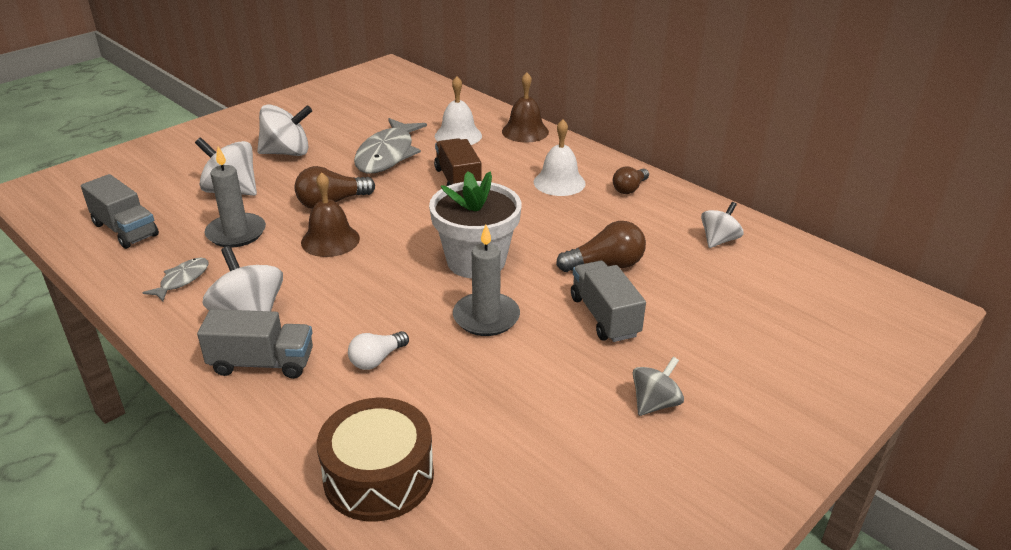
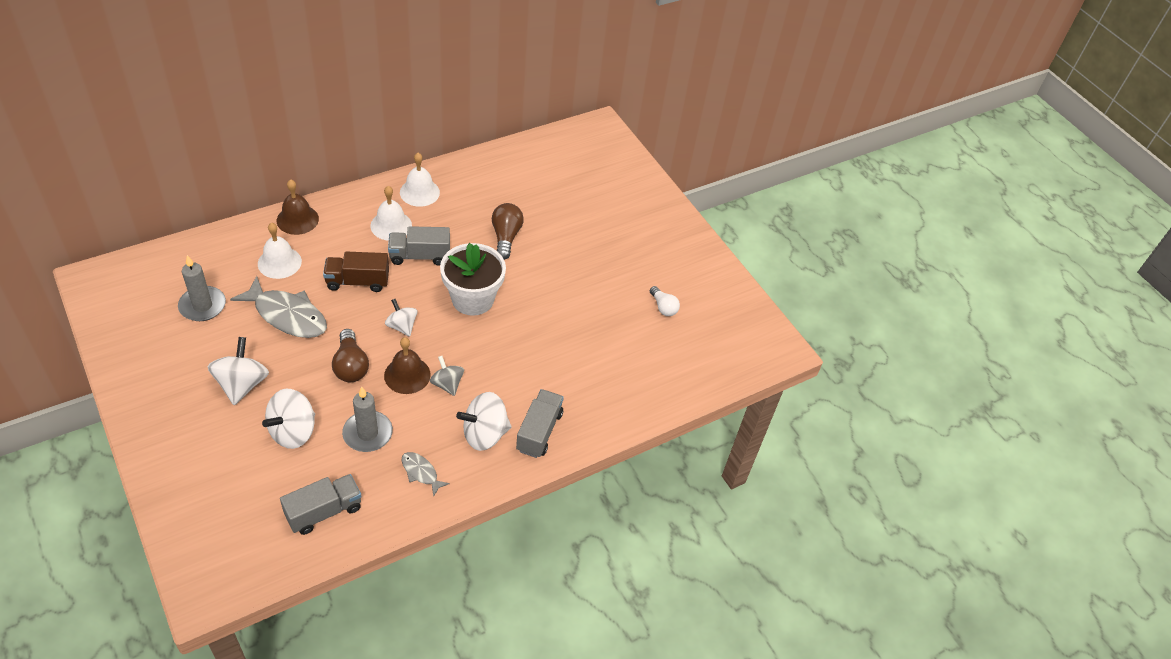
camera: 80 degrees left, 15 degrees up
brown drum [317,398,434,522] -> none
white light bulb [348,331,409,370] -> white light bulb moved to [650,286,680,316]
grey candle [453,225,520,336] -> grey candle moved to [178,255,226,321]
grey truck [571,261,646,342] -> grey truck moved to [388,226,450,266]
brown light bulb [613,167,649,194] -> white bell [400,153,440,207]
grey spinning top [633,357,684,416] -> grey spinning top moved to [430,356,464,396]
white spinning top [701,202,743,248] -> white spinning top moved to [385,299,418,337]

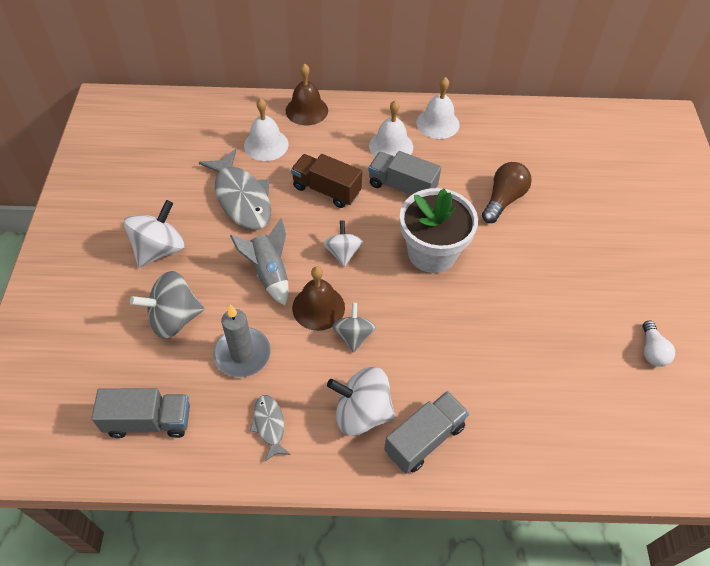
camera: 35 degrees right, 5 degrees up
grey candle [178,255,226,321] -> none
white spinning top [262,389,315,449] -> grey spinning top [130,271,204,339]
brown light bulb [332,329,369,382] -> grey rocket [230,218,289,306]

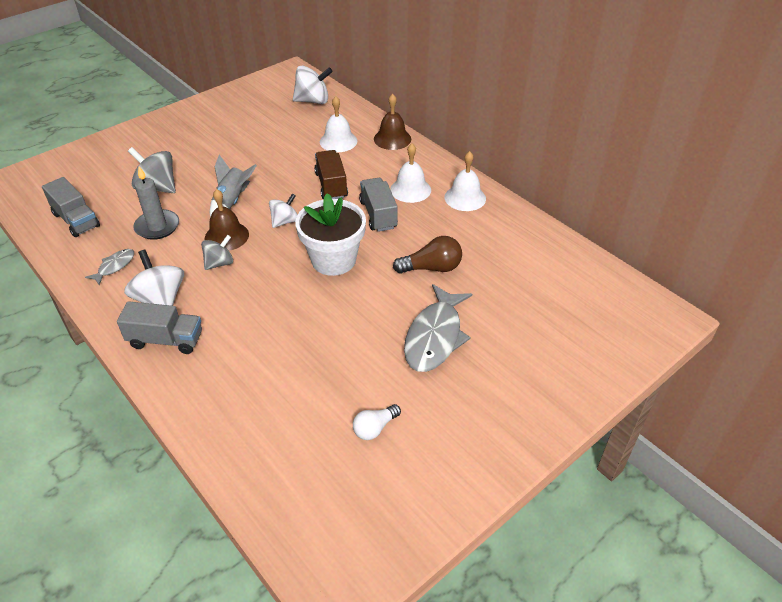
camera: 50 degrees right, 10 degrees down
white spinning top [124,200,185,267] -> white spinning top moved to [293,65,333,104]
grey fish [199,149,271,230] -> grey fish moved to [404,284,472,372]

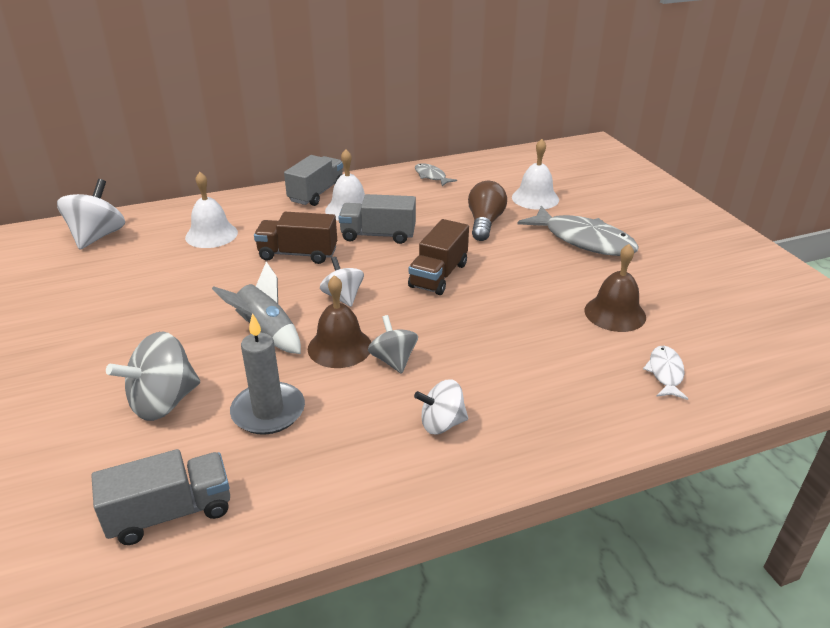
camera: 70 degrees left, 10 degrees down
grey fish [85,249,134,285] -> grey fish moved to [415,163,457,186]
grey truck [117,301,202,354] -> grey truck moved to [284,155,343,206]
white spinning top [124,250,184,306] -> white spinning top [414,379,468,434], size x0.64
white flower pot [295,193,366,276] -> brown truck [408,219,469,295]
white light bulb [353,404,401,440] -> none
brown bell [374,94,411,150] -> brown bell moved to [584,244,646,332]
white bell [445,151,486,211] -> white bell moved to [512,139,559,210]
none -> white fish [643,346,688,400]

